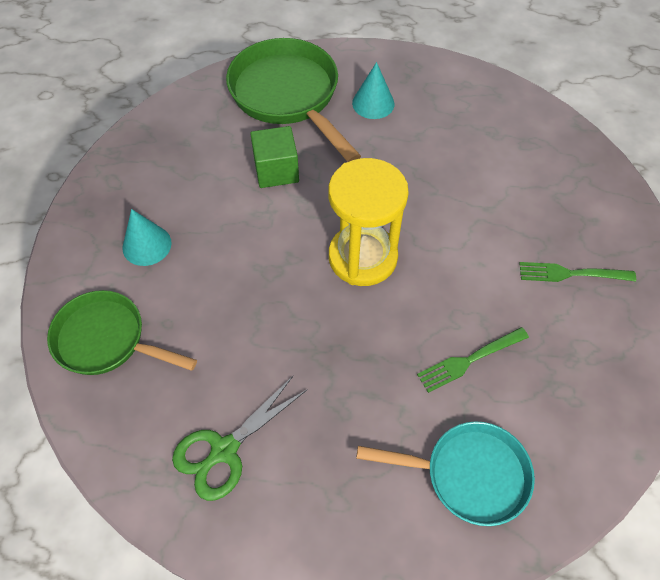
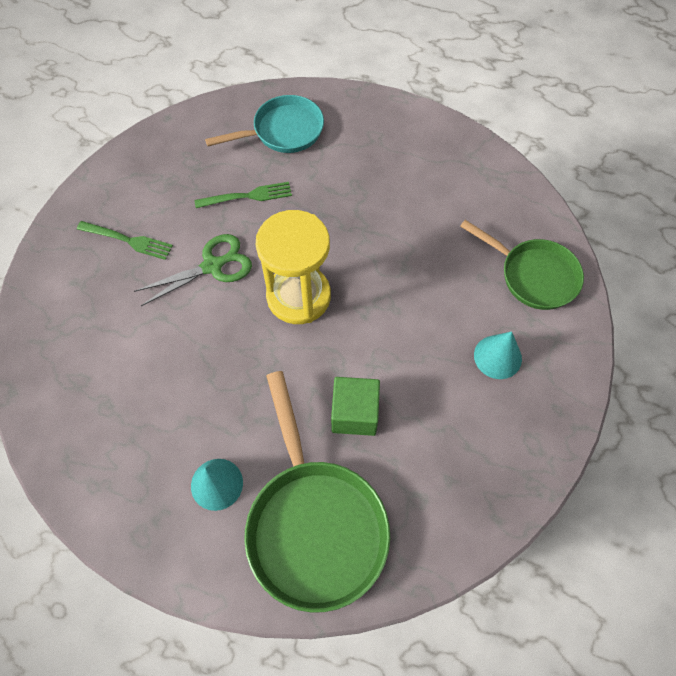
camera: 165 degrees left, 5 degrees up
green scissors [172,376,308,501] -> green scissors moved to [134,234,252,306]
turquoise pan [356,422,535,526] -> turquoise pan turned 135 degrees clockwise [205,95,324,153]

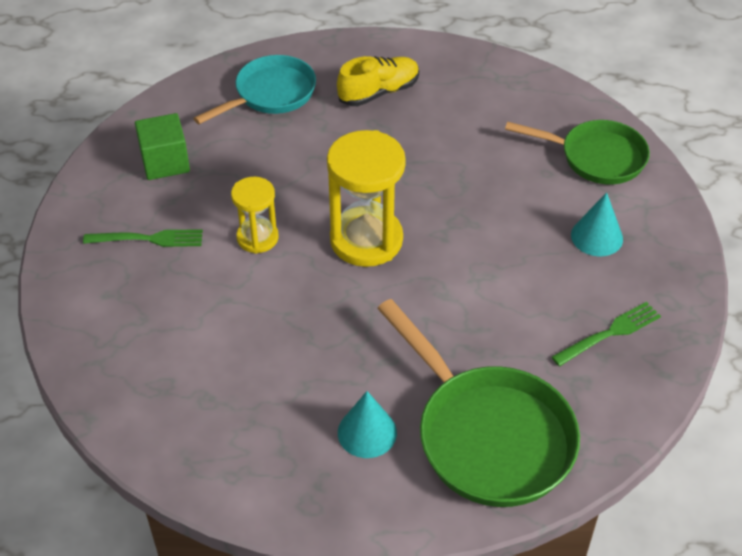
camera: 20 degrees left, 15 degrees down
green scissors [134,234,252,306] -> yellow hourglass [231,177,279,254]
green fork [195,182,292,208] -> green fork moved to [552,302,661,366]
green cube [331,377,380,436] -> green cube moved to [135,113,190,180]
none -> yellow shoe [337,56,419,106]

